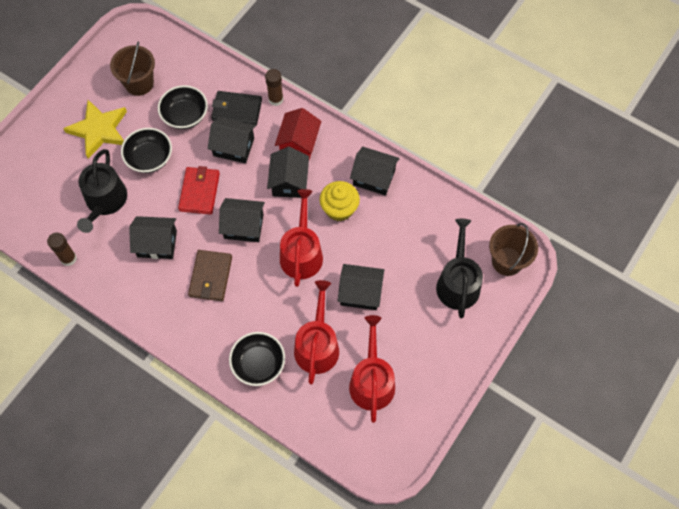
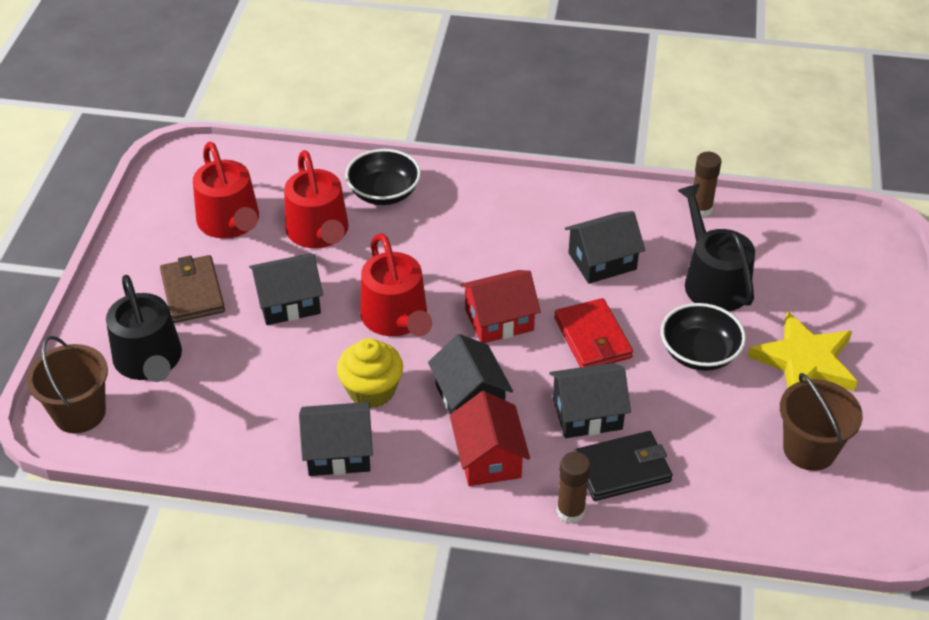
camera: 155 degrees right, 20 degrees down
black bowl [158,85,208,129] -> none
brown wallet [188,250,232,301] -> brown wallet moved to [160,255,225,323]
black house [219,198,265,242] -> red house [460,270,541,343]

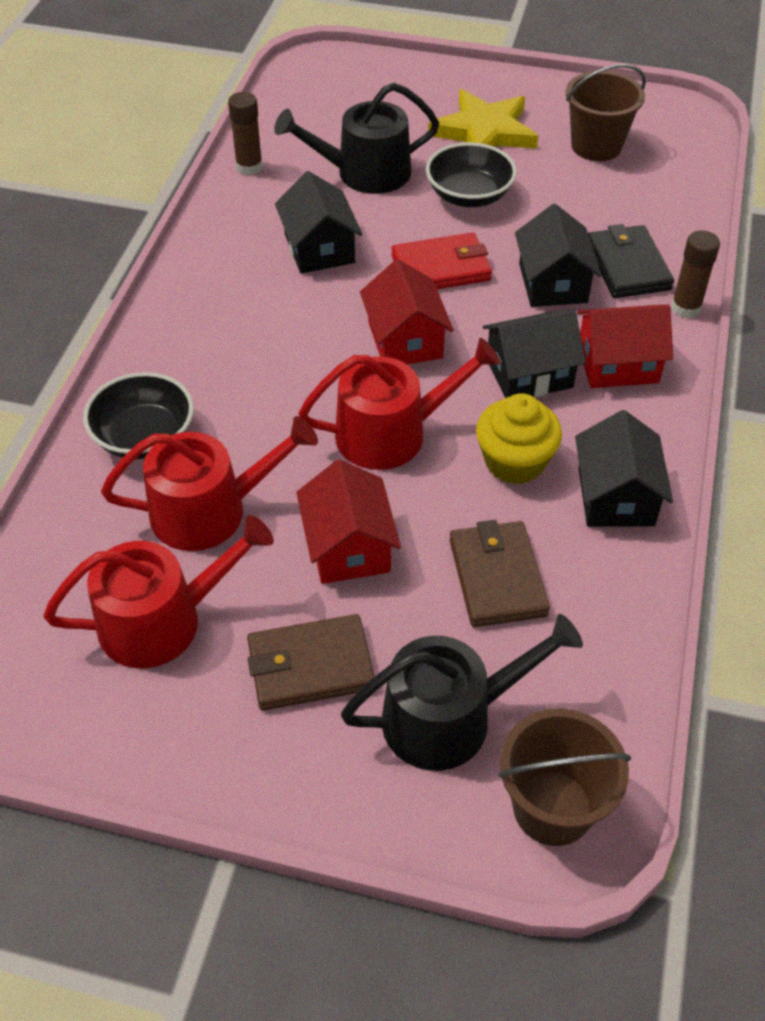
camera: 85 degrees left, 5 degrees up
black house [249,254,323,325] -> red house [296,459,401,584]
none -> brown wallet [449,520,550,627]

